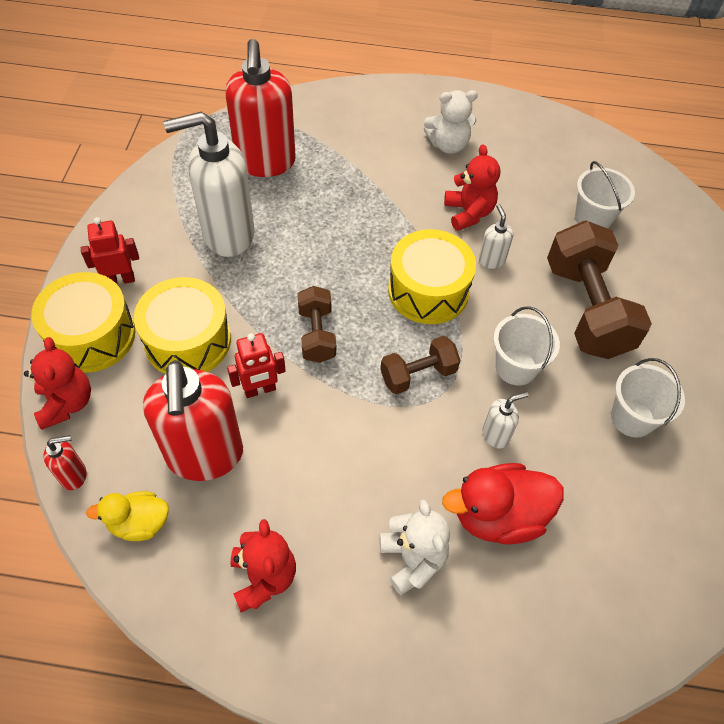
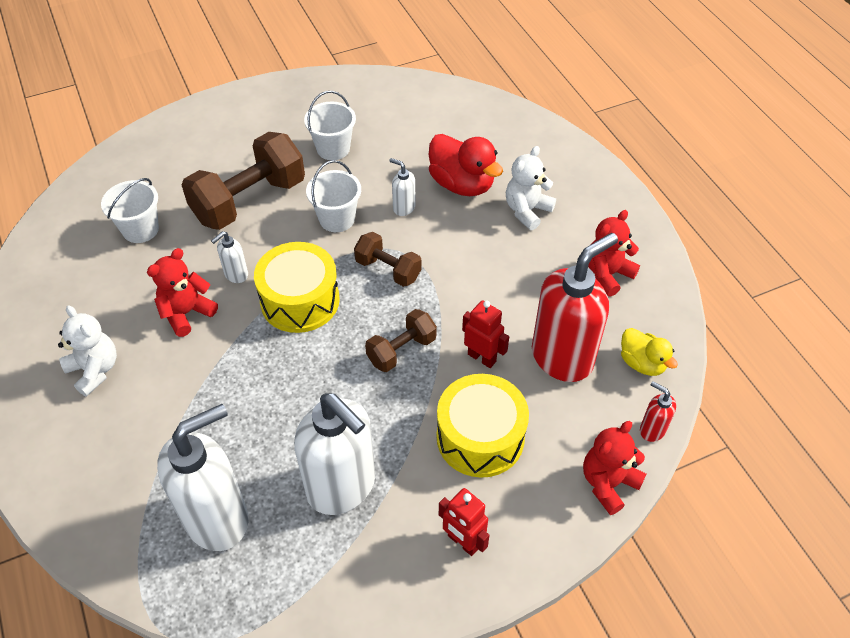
camera: 120 degrees left, 5 degrees down
yellow drum [31,272,135,373] -> none
red soap dispenser [225,39,296,177] -> white soap dispenser [157,404,249,551]

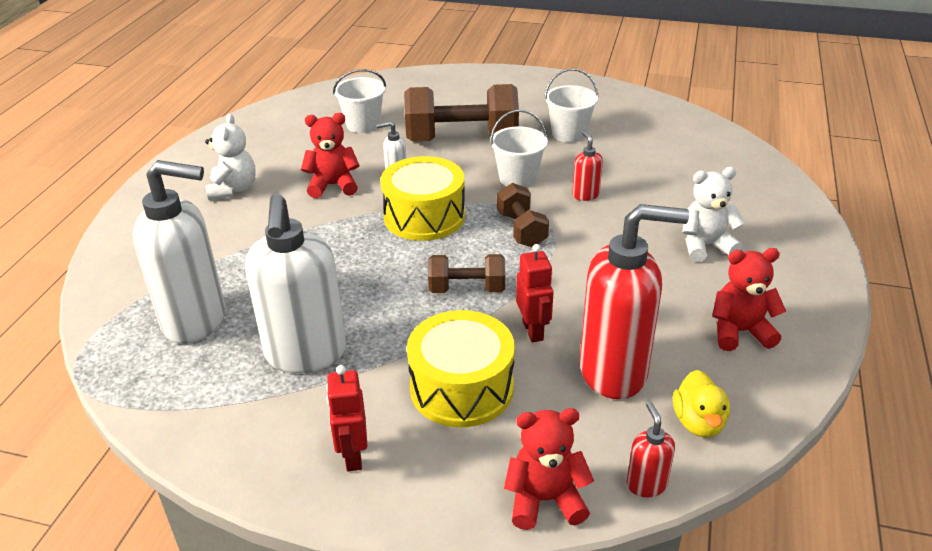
camera: 40 degrees right, 15 degrees down
white soap dispenser [389,158,416,216] -> red soap dispenser [572,131,603,201]
red duck [429,134,503,196] -> none

